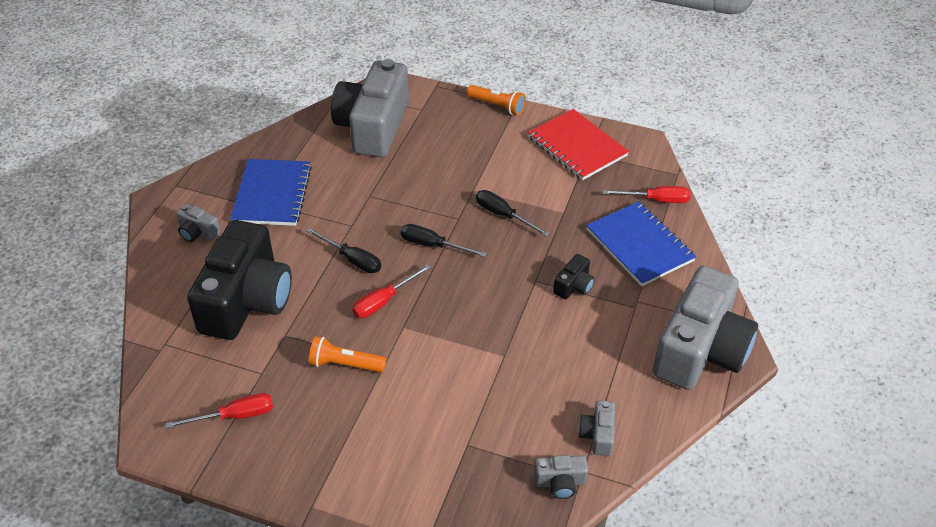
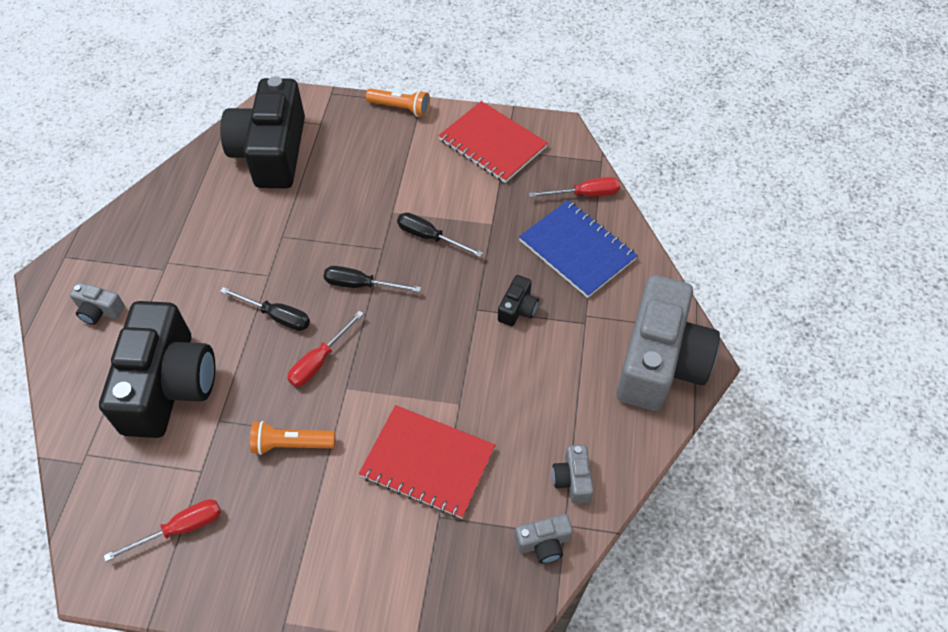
camera: 10 degrees left, 10 degrees up
blue notebook [230,159,312,226] -> none
grey camera [331,59,409,157] -> black camera [220,76,305,188]
none -> red notebook [359,405,495,518]

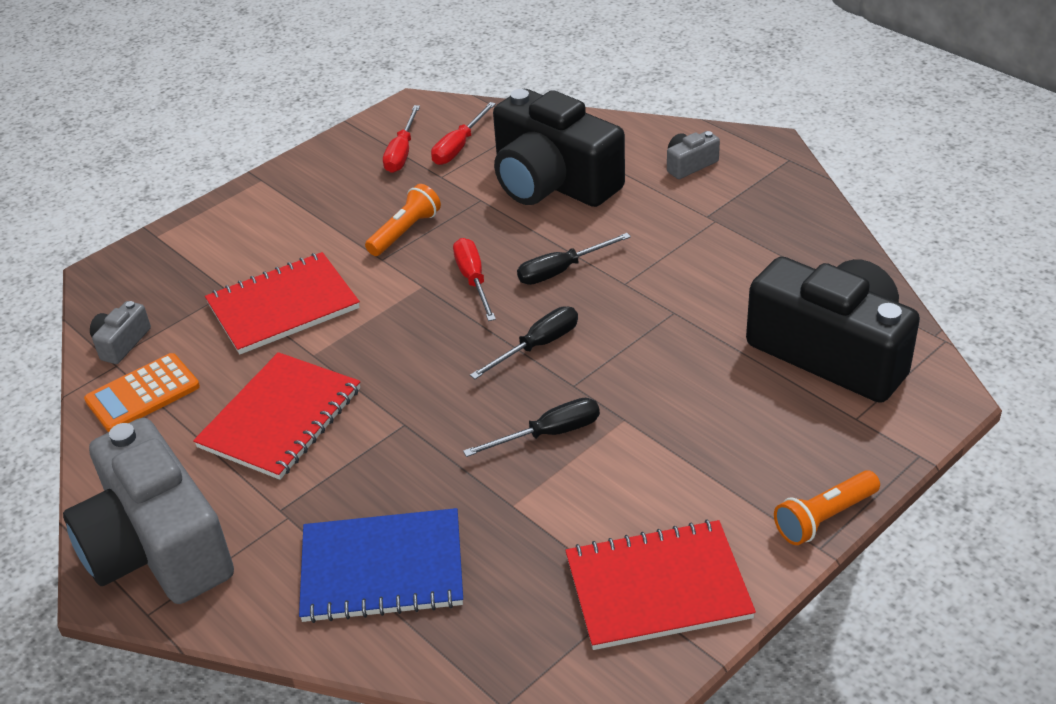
camera: 130 degrees right, 15 degrees down
black camera [498,275,539,326] -> none
red screwdriver [529,177,620,197] -> red screwdriver moved to [431,102,496,165]
grey camera [552,445,594,504] -> orange calculator [84,353,200,432]
none -> red notebook [193,352,360,480]

